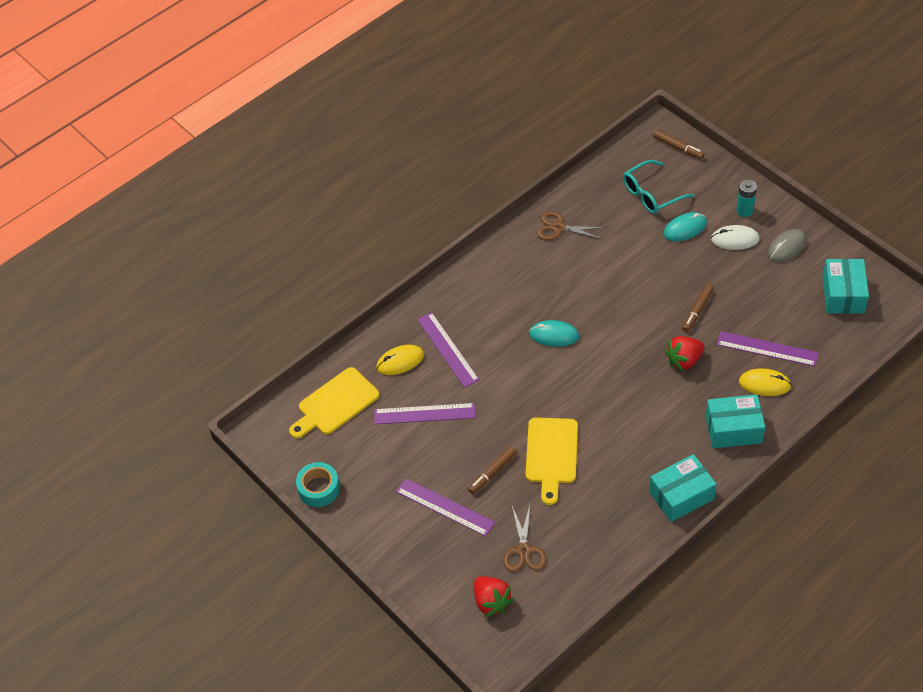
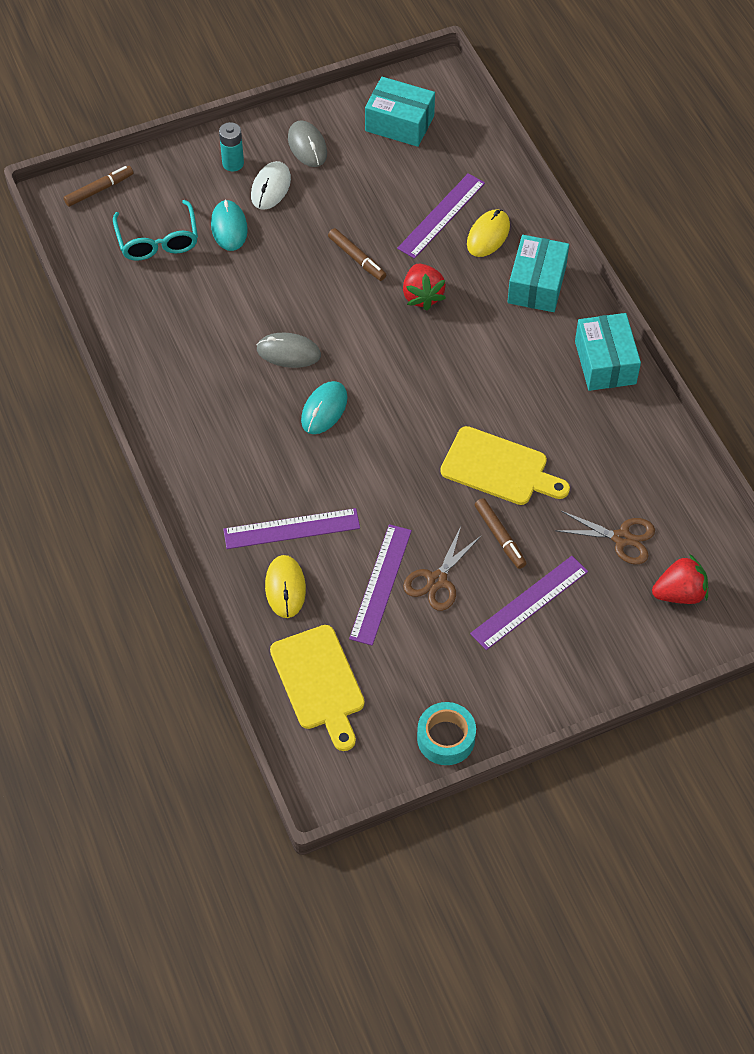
camera: 75 degrees left, 5 degrees up
brown scissors [537,211,606,240] -> brown scissors moved to [403,527,482,611]
none -> grey mouse [257,333,321,368]

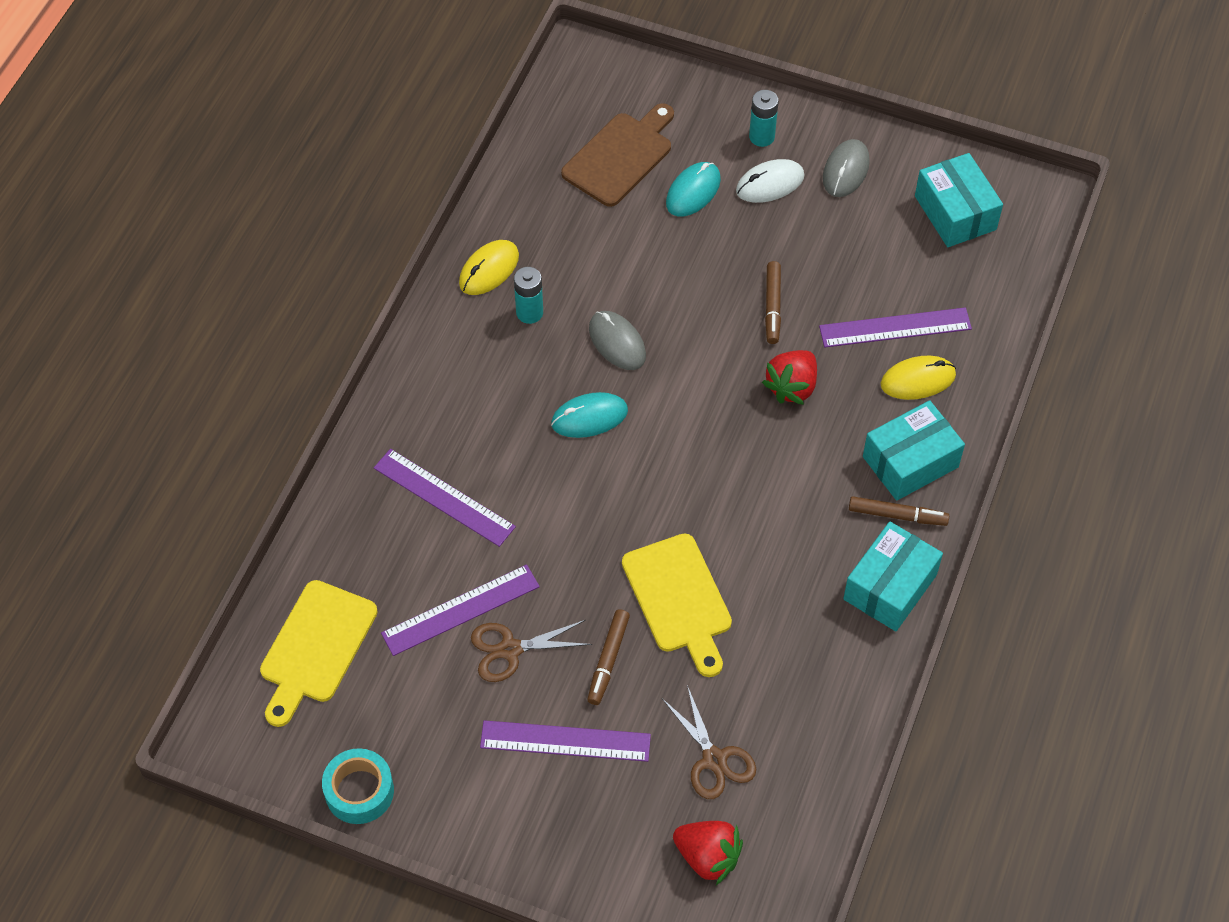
camera: 45 degrees right, 0 degrees up
brown marker [64,166,133,207] -> brown marker moved to [849,496,949,526]
turquoise glasses [113,200,198,261] -> brown cutting board [561,103,674,207]
yellow mouse [265,555,306,618] -> yellow mouse moved to [459,240,519,295]
none -> turquoise battery [514,267,543,324]

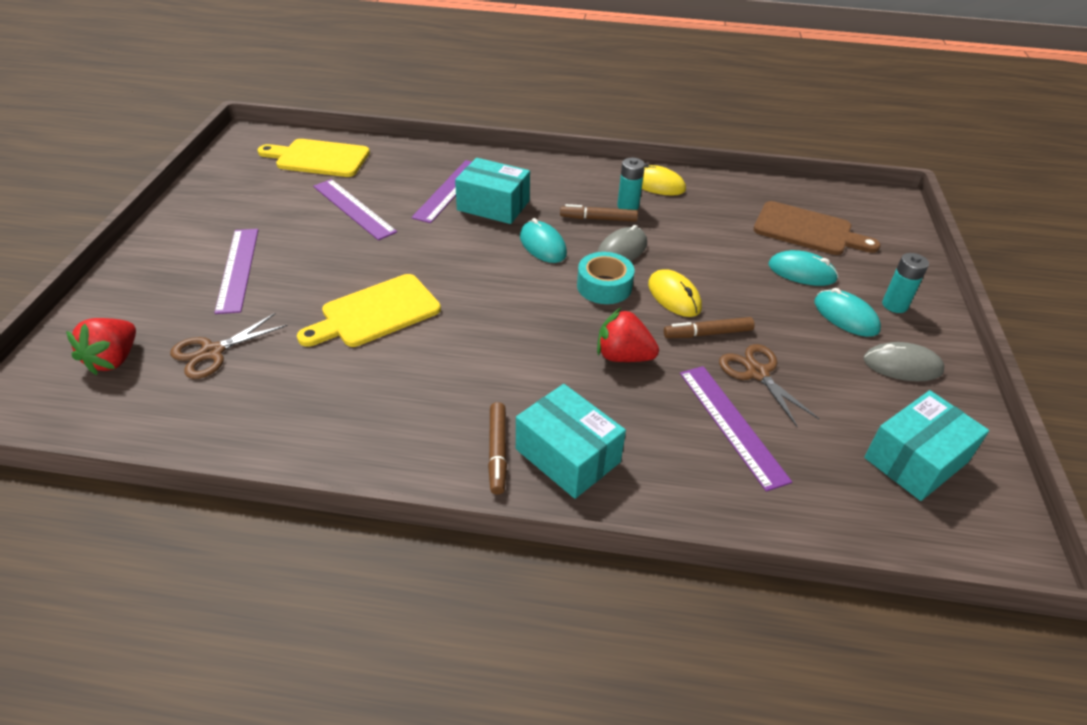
camera: 75 degrees right, 15 degrees down
turquoise tape [322,748,394,824] -> turquoise tape moved to [577,252,634,304]
brown scissors [471,620,592,682] -> brown scissors moved to [719,344,819,427]
brown marker [587,609,630,705] -> brown marker moved to [560,204,638,222]
white mouse [736,159,805,203] -> turquoise mouse [814,288,881,337]
turquoise box [843,521,943,631] -> turquoise box moved to [455,158,530,224]
yellow mouse [881,356,956,400] -> yellow mouse moved to [648,269,702,317]

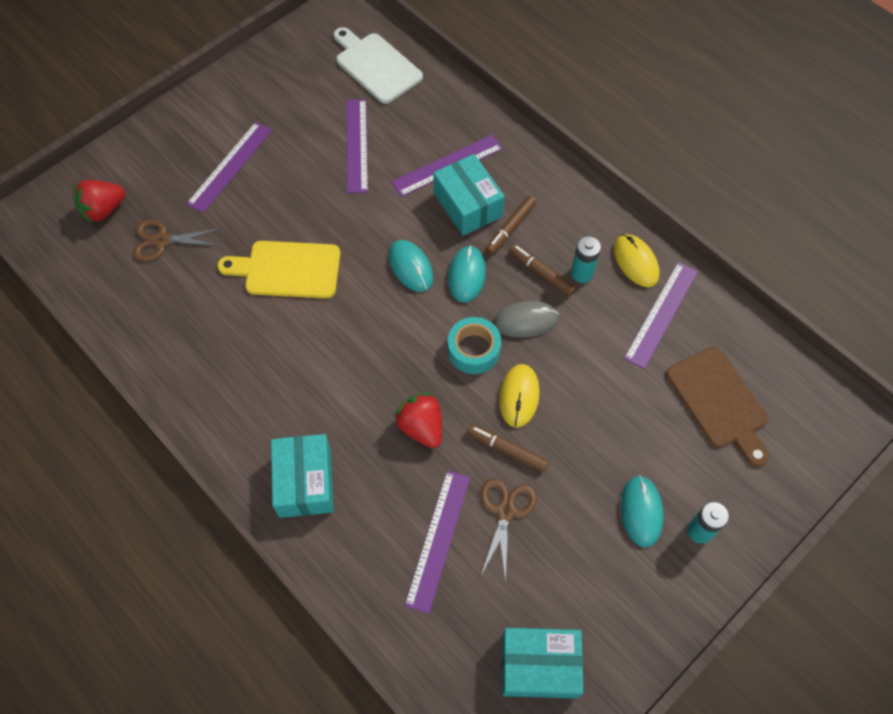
camera: 40 degrees right, 20 degrees up
yellow cutting board [258,139,370,177] -> white cutting board [334,27,423,104]
brown marker [488,402,507,495] -> brown marker moved to [485,196,536,255]
turquoise mouse [768,250,838,286] -> turquoise mouse moved to [389,240,433,292]
grey mouse [863,342,944,381] -> none
none -> purple ruler [624,262,698,369]

